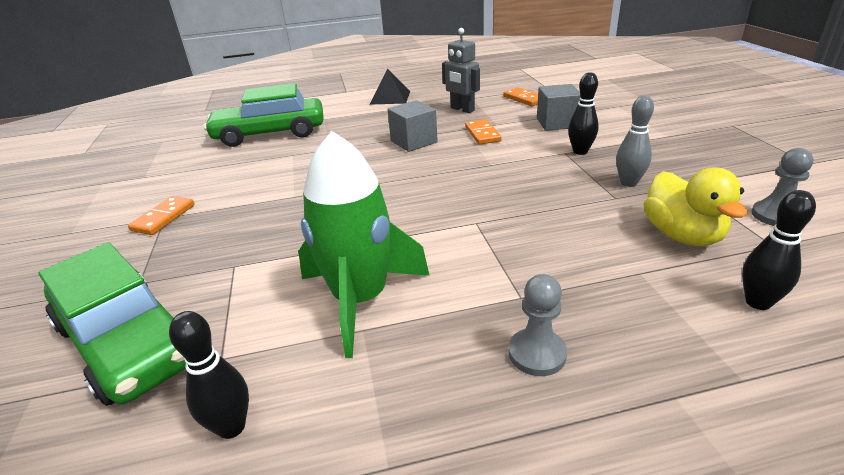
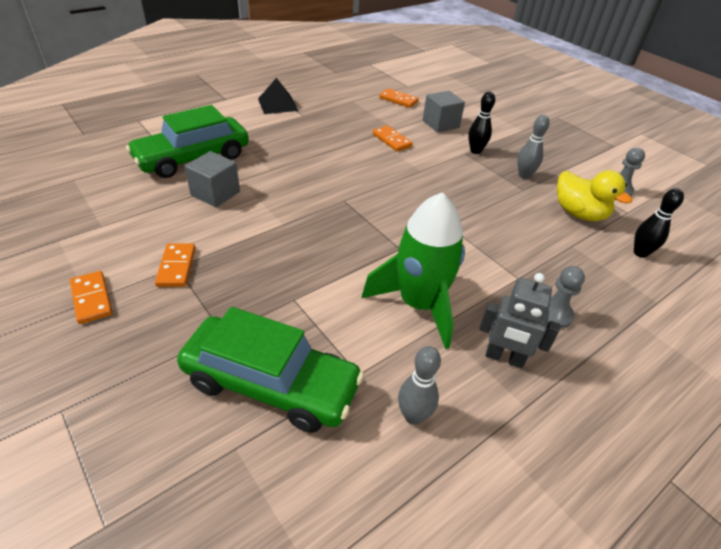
camera: 30 degrees left, 10 degrees up
black bowling pin [169,311,249,439] -> grey bowling pin [398,346,441,425]
grey cube [387,100,438,152] -> grey cube moved to [184,151,240,208]
grey robot [442,28,480,113] -> grey robot moved to [479,273,560,368]
none -> orange domino [70,271,112,324]

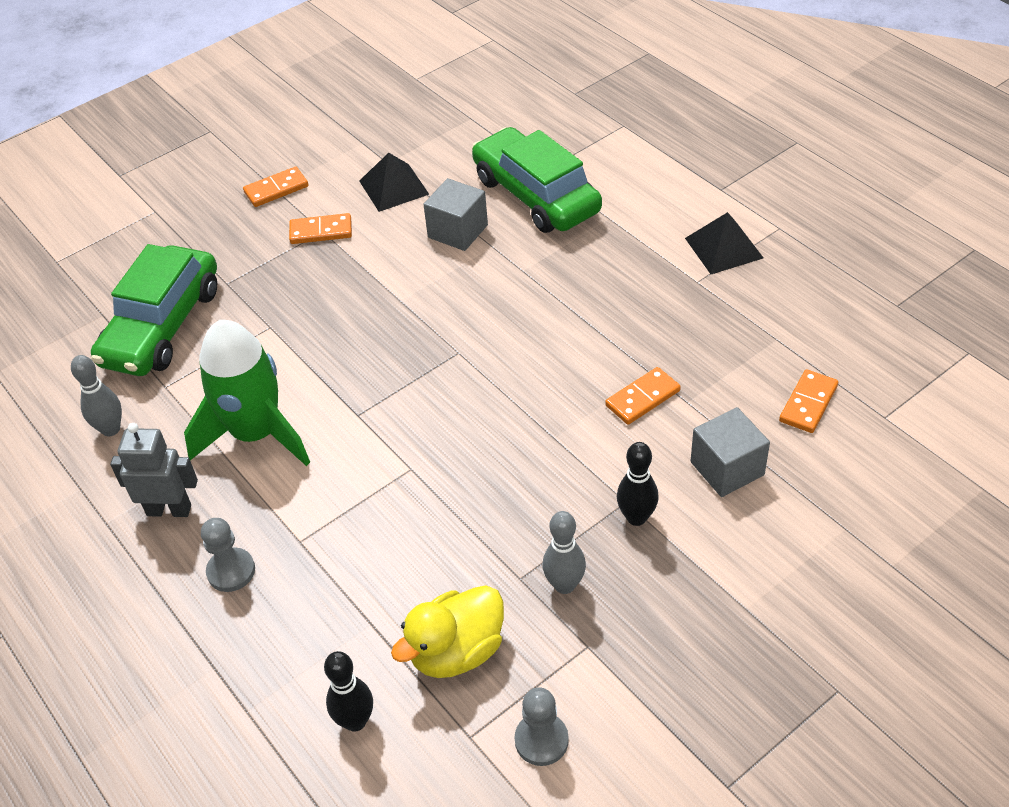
camera: 95 degrees right, 5 degrees up
grey robot [479,273,560,368] -> grey robot turned 75 degrees clockwise [110,423,198,517]
none -> black pyramid [359,153,429,212]

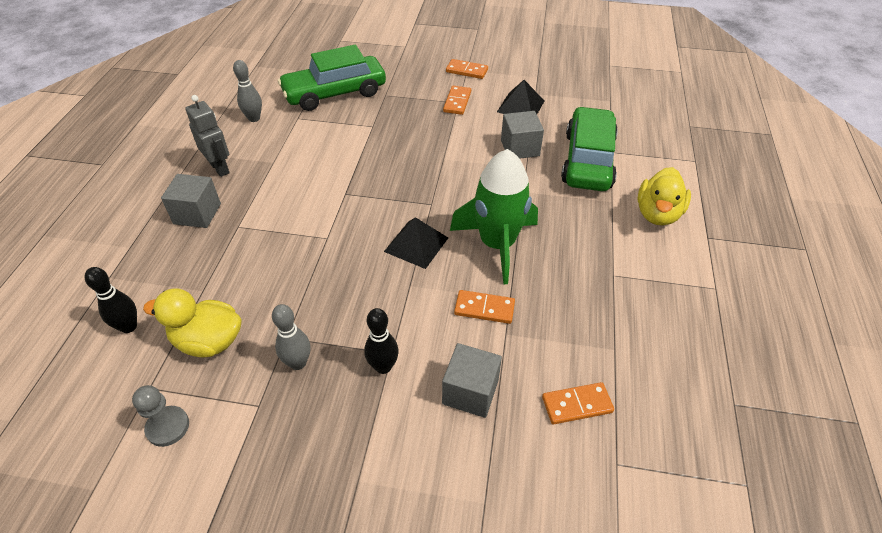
camera: 45 degrees right, 0 degrees up
green rocket [184,320,310,466] -> green rocket moved to [450,149,538,284]
grey pawn [201,518,255,592] -> grey cube [161,174,221,228]
orange domino [289,213,352,244] -> orange domino turned 60 degrees clockwise [443,86,471,115]
black pyramid [685,212,763,274] -> black pyramid moved to [384,217,448,269]
none -> yellow duck [637,167,691,226]

